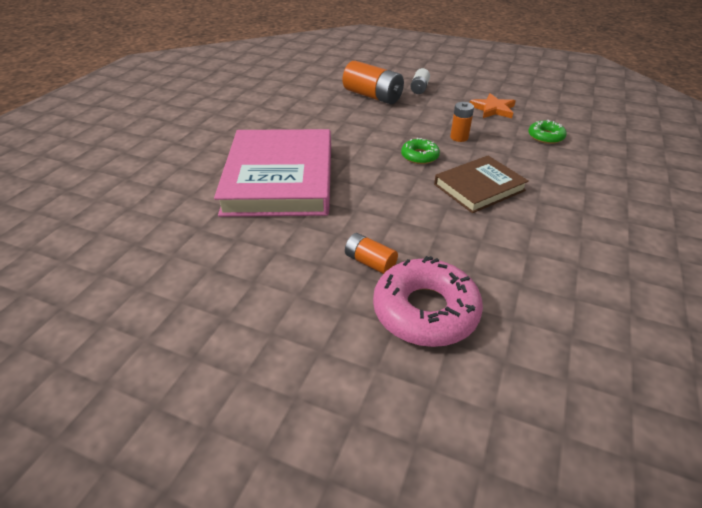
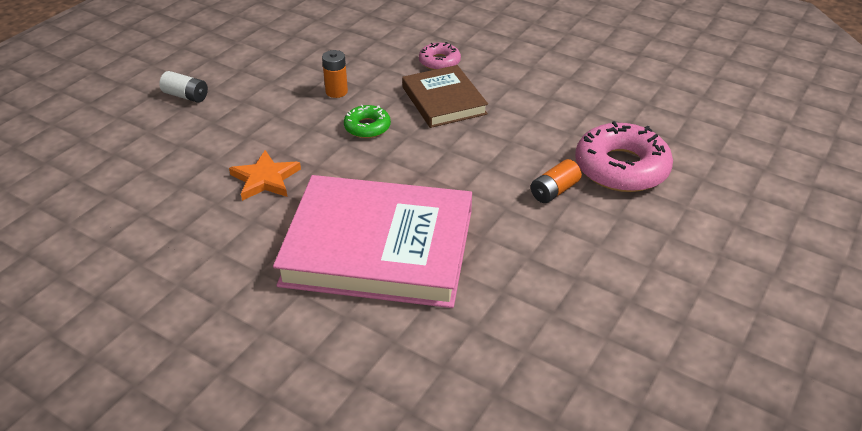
camera: 80 degrees left, 0 degrees up
orange battery [343,61,404,104] -> none
orange star [470,93,515,118] -> orange star moved to [229,150,301,201]
green donut [528,120,567,144] -> none
none -> pink donut [419,42,461,70]

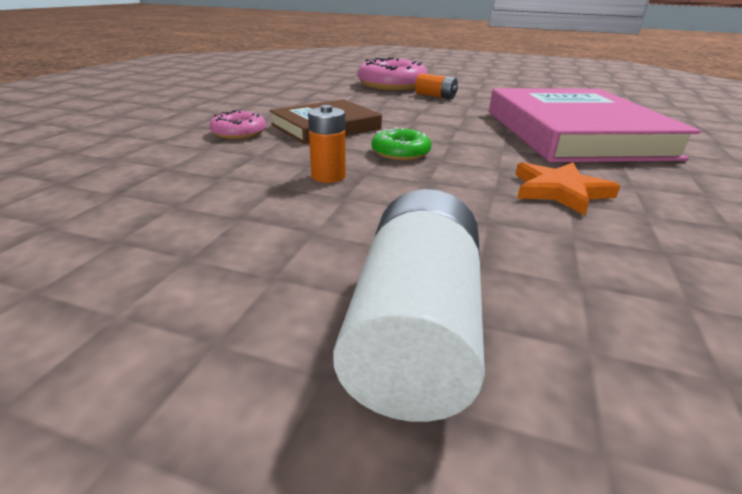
camera: 105 degrees left, 10 degrees down
white battery [159,71,208,103] -> white battery [333,189,485,422], size x1.85

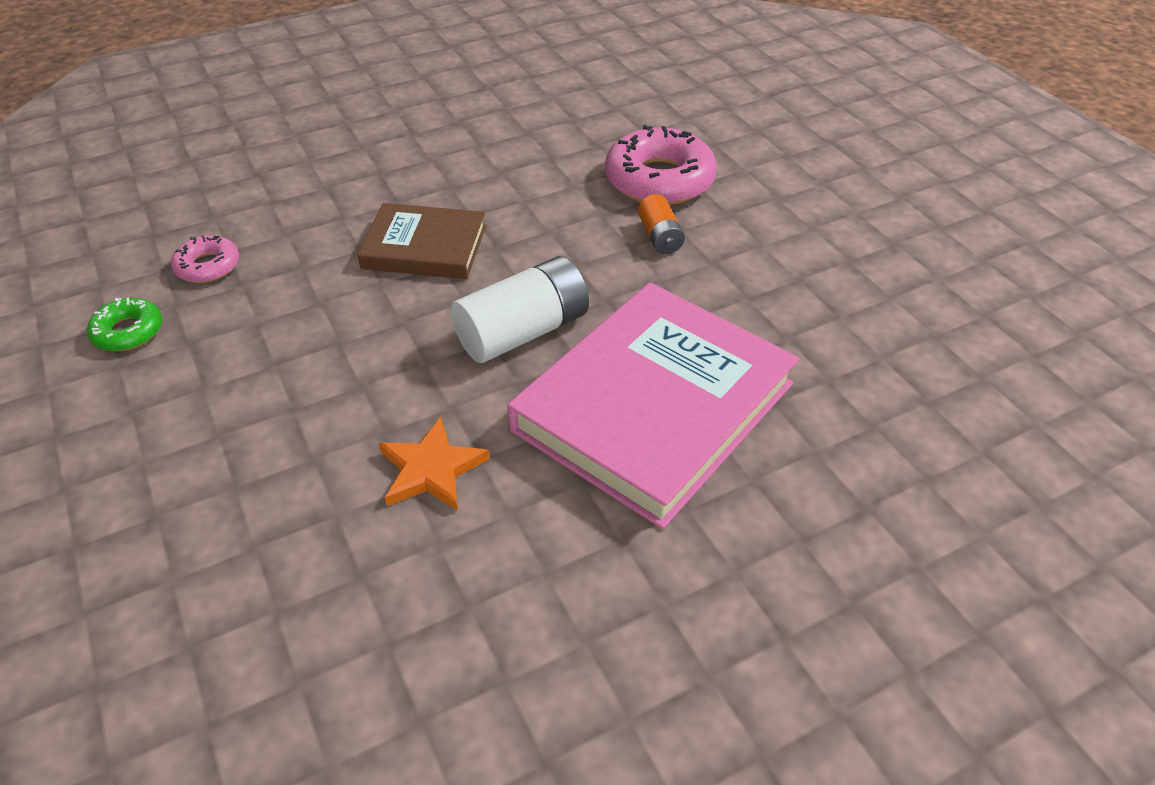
camera: 45 degrees right, 15 degrees up
pink donut [209,110,266,139] -> pink donut moved to [171,235,239,283]
orange battery [308,105,346,183] -> none
white battery [333,189,485,422] -> white battery moved to [451,256,589,363]
green donut [371,127,431,161] -> green donut moved to [87,297,162,351]

